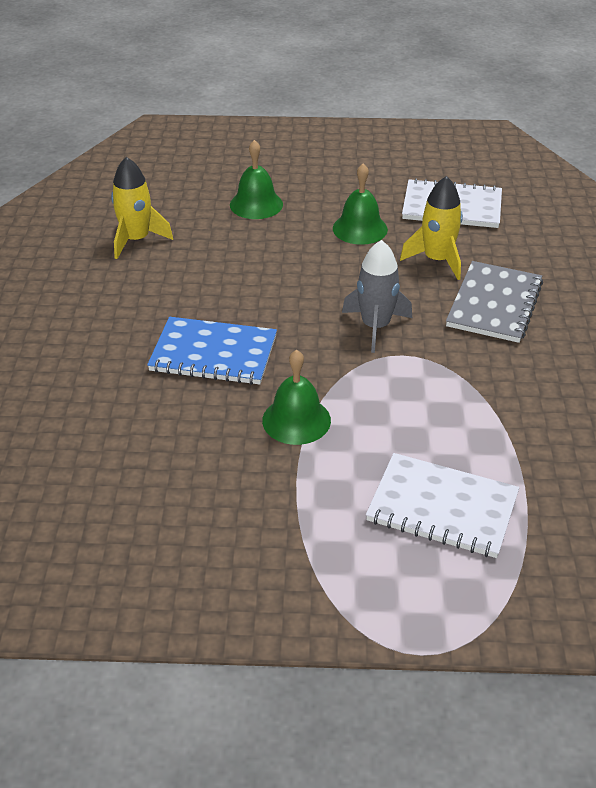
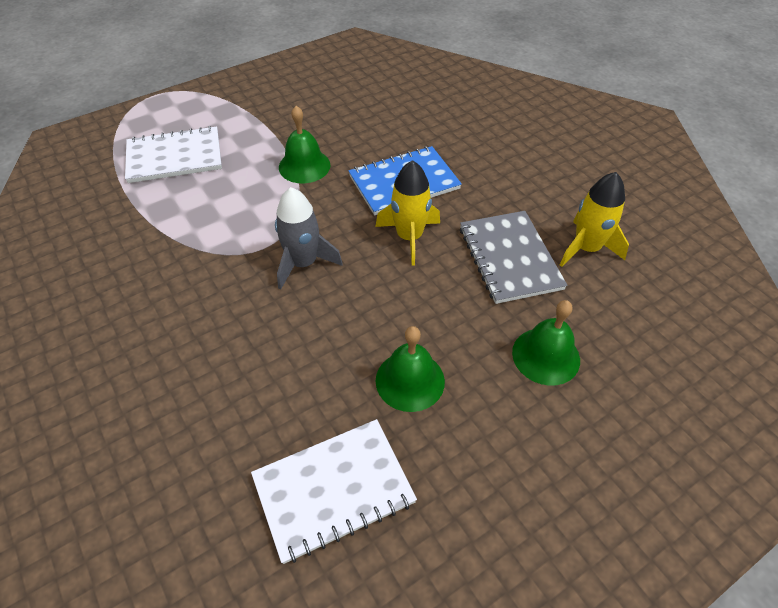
camera: 145 degrees right, 10 degrees up
yellow rocket [400,176,463,280] -> yellow rocket moved to [376,160,440,266]
grey notebook [446,261,543,343] -> grey notebook moved to [460,211,567,304]

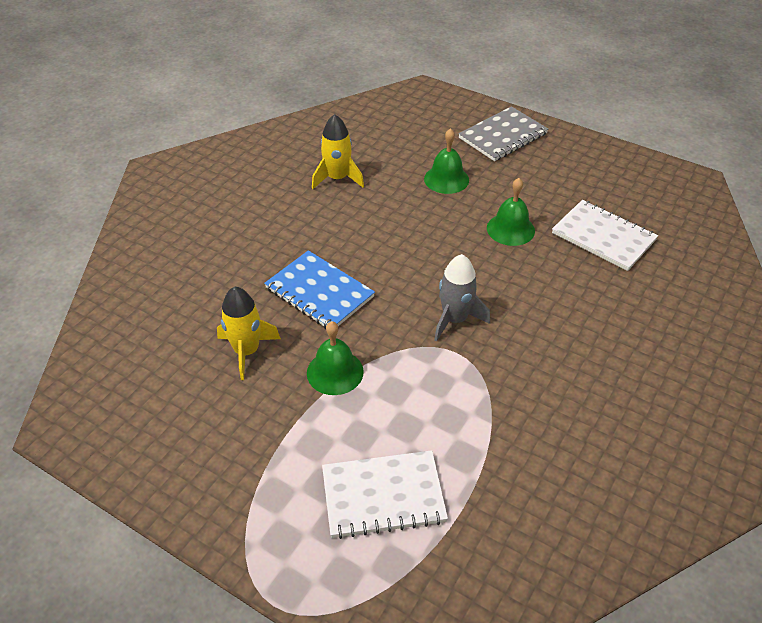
camera: 115 degrees left, 5 degrees down
white notebook [125,126,222,183] -> white notebook turned 60 degrees counterclockwise [322,450,448,539]
yellow rocket [376,160,440,266] -> yellow rocket moved to [217,286,281,380]
grey notebook [460,211,567,304] -> grey notebook moved to [458,106,548,161]

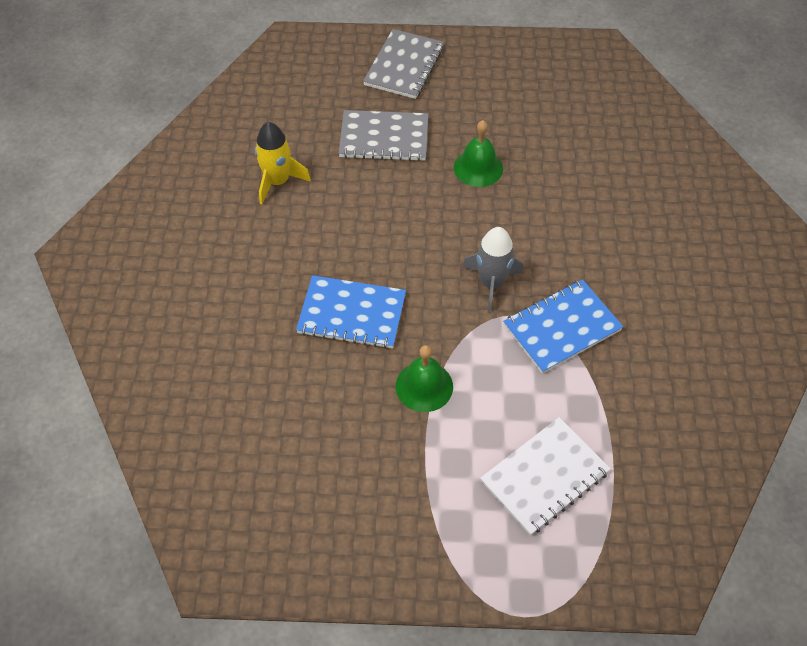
camera: 30 degrees left, 10 degrees up
yellow rocket [217,286,281,380] -> none
green bell [424,128,469,194] -> grey notebook [339,110,429,161]
white notebook [552,200,658,271] -> none
none -> blue notebook [503,279,623,374]

